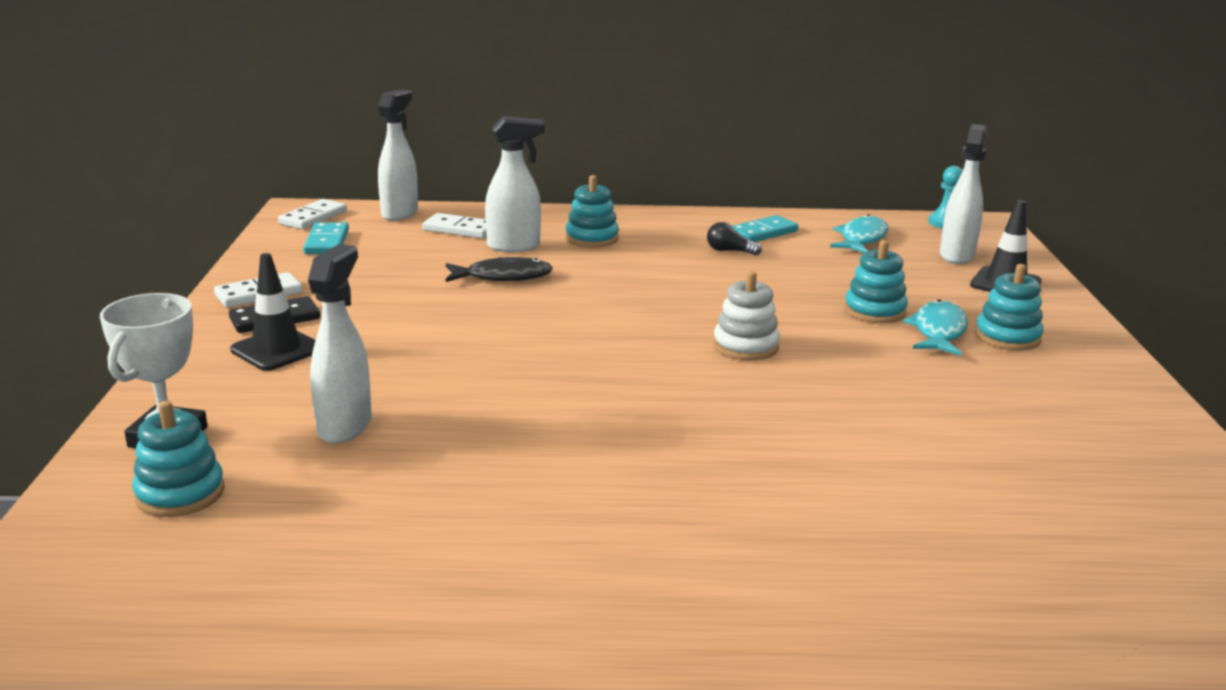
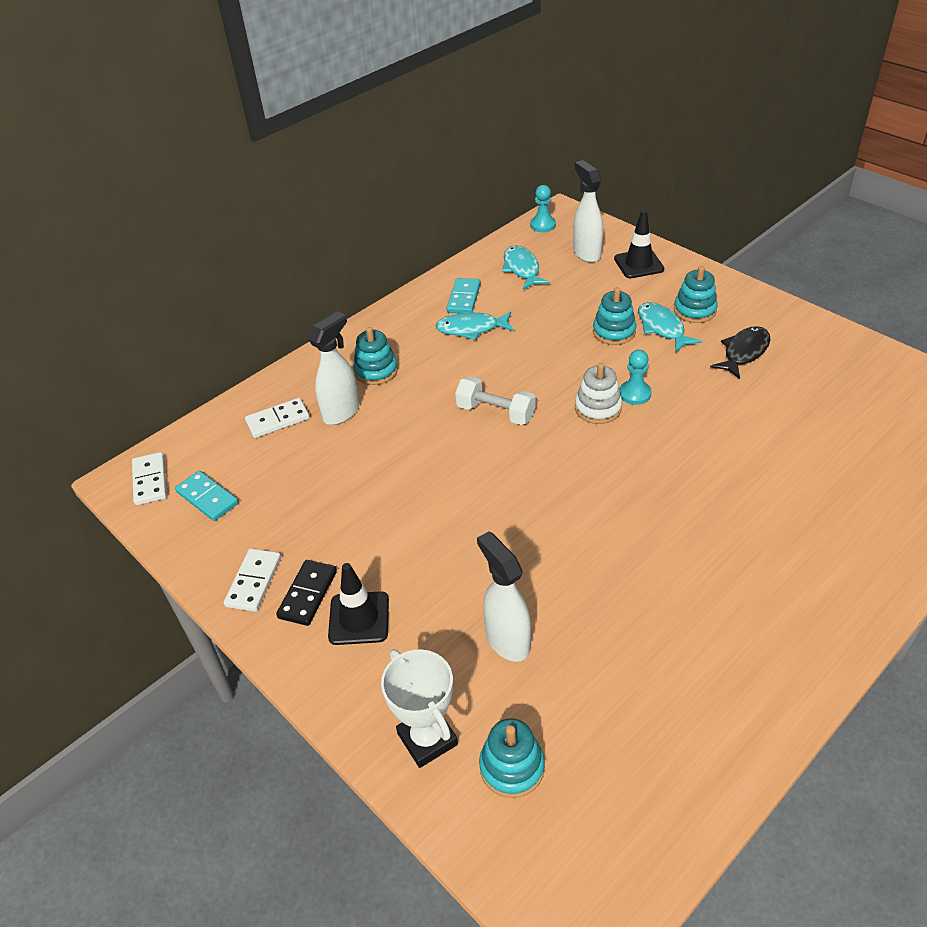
camera: 40 degrees left, 20 degrees up
white spray bottle [378,89,418,221] -> none
black fish [446,257,553,282] -> black fish moved to [710,326,770,379]
black light bulb [707,222,762,256] -> turquoise fish [435,311,514,340]
none -> white dumbbell [455,376,535,425]
none -> turquoise pawn [620,350,651,405]

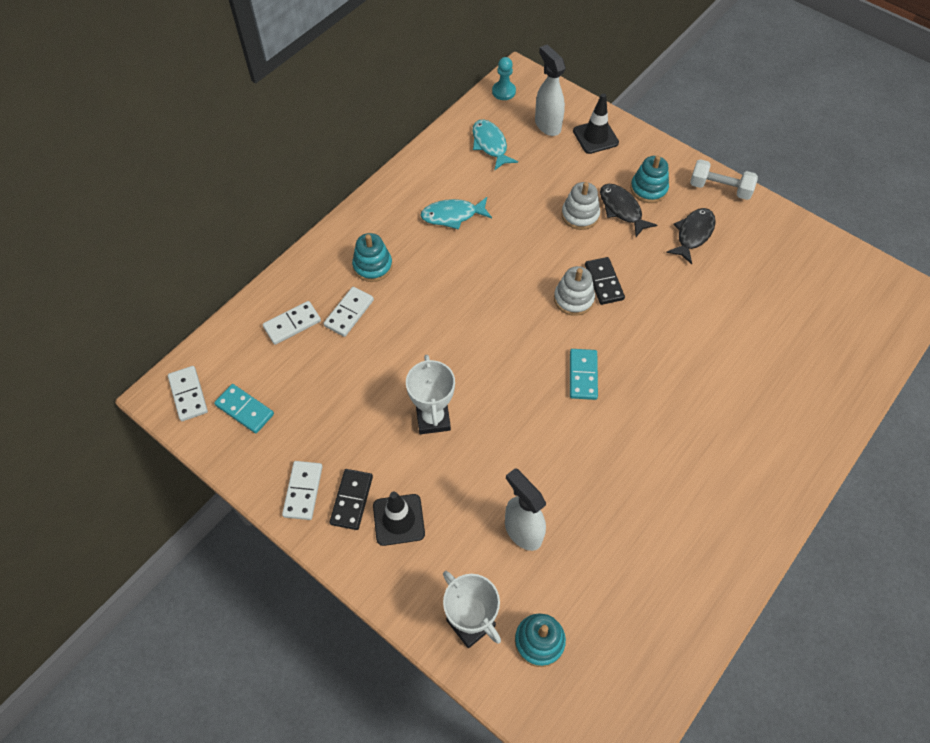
camera: 10 degrees left, 15 degrees up
white spray bottle [308,311,359,425] -> white domino [323,287,374,337]
turquoise domino [447,278,481,313] -> turquoise domino moved to [570,349,598,400]
white dumbbell [455,376,535,425] -> white dumbbell moved to [690,159,758,200]
turquoise stacking toy [593,287,636,345] -> white stacking toy [561,182,600,230]
turquoise pawn [620,350,651,405] -> black domino [585,257,625,305]
turquoise fish [638,302,702,352] -> black fish [600,184,658,237]
none -> white trophy [406,355,455,434]

